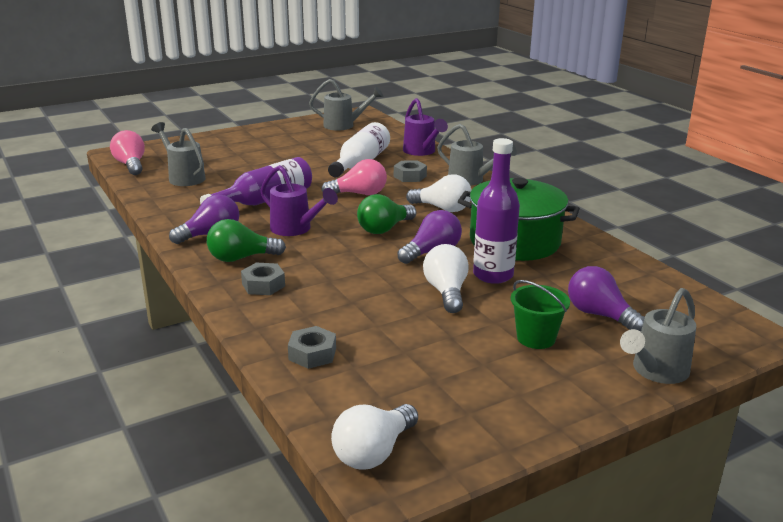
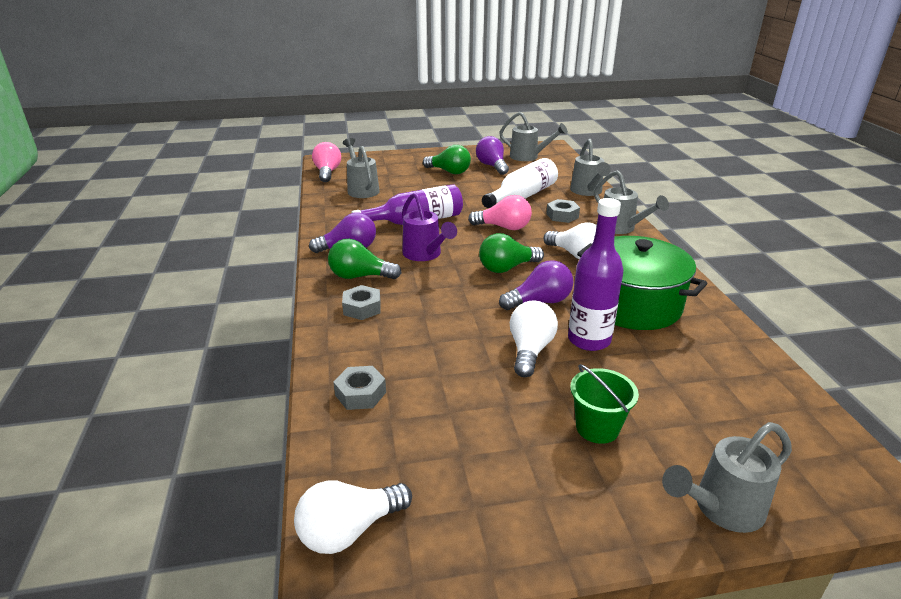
camera: 20 degrees right, 5 degrees up
purple watering can [403,98,448,156] -> grey watering can [570,139,611,196]
purple light bulb [568,266,645,332] -> purple light bulb moved to [476,136,509,175]
none -> green light bulb [423,145,471,174]

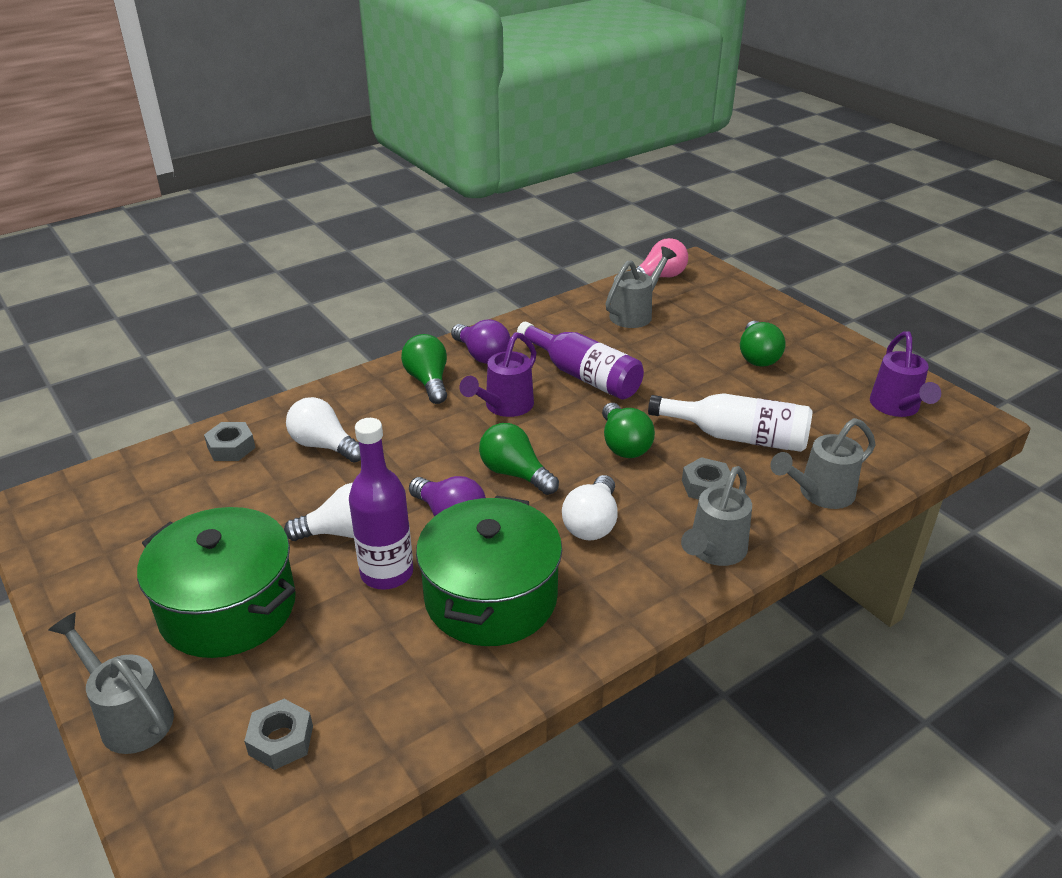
camera: 65 degrees right, 5 degrees up
white light bulb [294,480,412,554] -> white light bulb moved to [286,397,361,462]
grey nut [342,285,381,320] -> grey nut moved to [244,699,313,770]
pink light bulb [468,195,532,230] -> green light bulb [602,403,655,458]
purple light bulb [476,136,509,175] -> none
grey watering can [499,112,568,161] -> purple watering can [870,331,941,417]
green bucket [570,364,639,444] -> green pot [137,507,296,658]

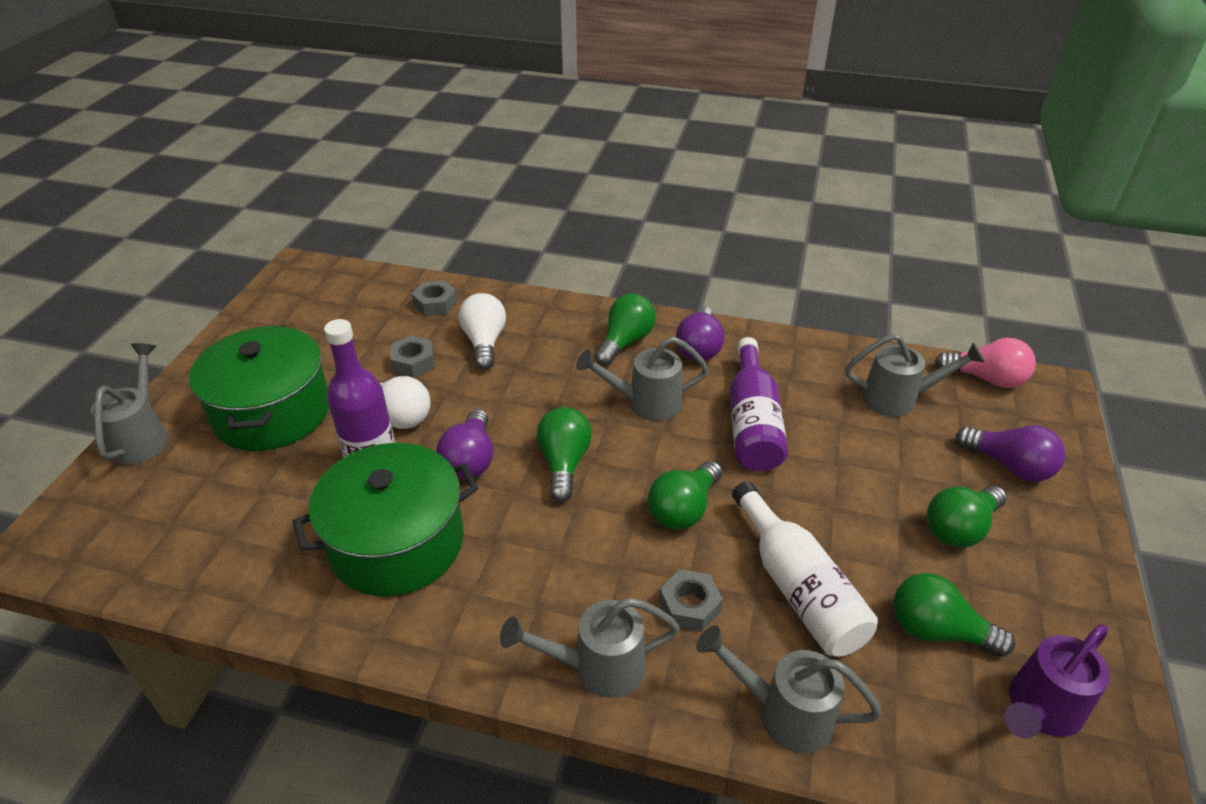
camera: 50 degrees right, 5 degrees up
grey nut [244,699,313,770] -> grey nut moved to [390,336,434,378]
purple watering can [460,332,537,417] -> grey watering can [576,336,709,421]
white light bulb [562,475,618,541] -> none
none -> green light bulb [893,573,1015,657]
none -> purple light bulb [956,425,1066,482]

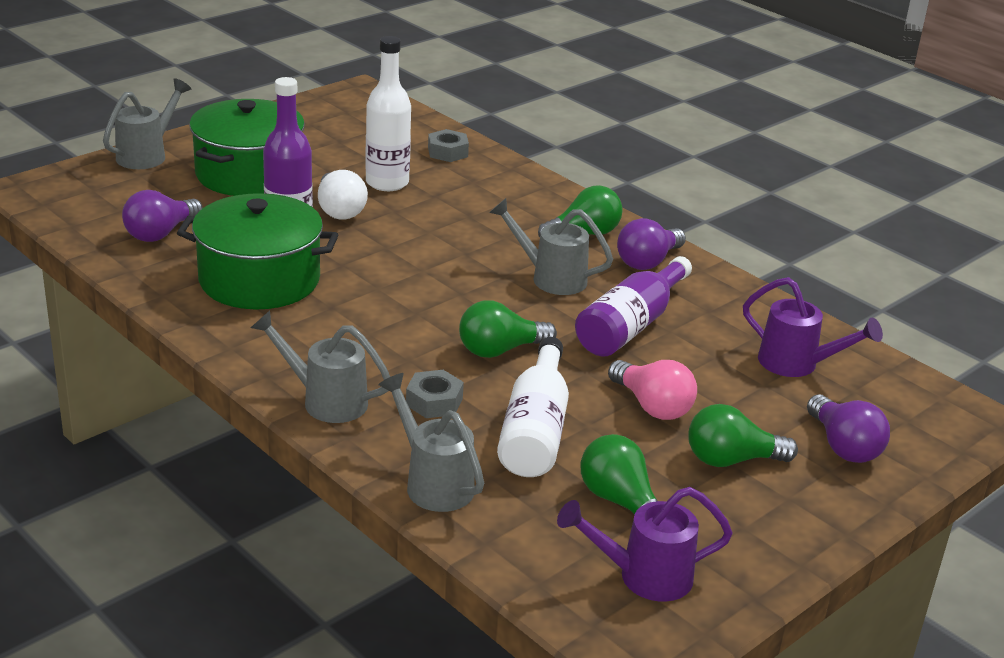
camera: 30 degrees right, 10 degrees down
grey nut [390,336,434,378] -> white bottle [365,36,411,191]
purple light bulb [436,409,493,480] -> purple light bulb moved to [122,190,203,242]
white light bulb [459,293,506,370] -> none
green light bulb [537,407,592,502] -> none
grey watering can [845,334,985,417] -> purple watering can [743,277,883,377]
pink light bulb [935,338,1036,388] -> pink light bulb moved to [608,360,697,420]

